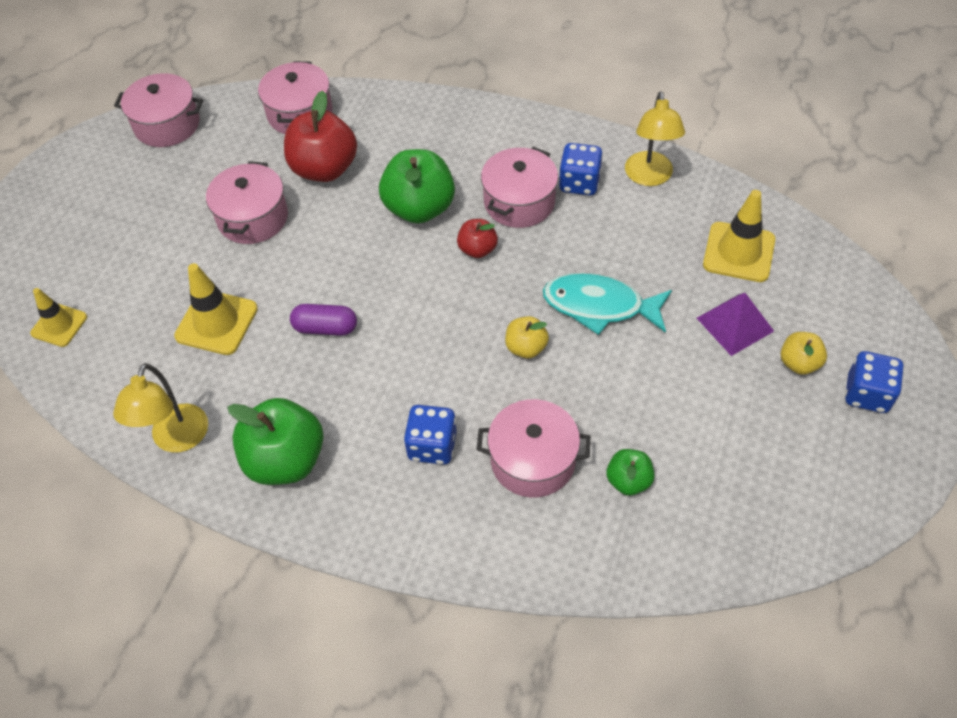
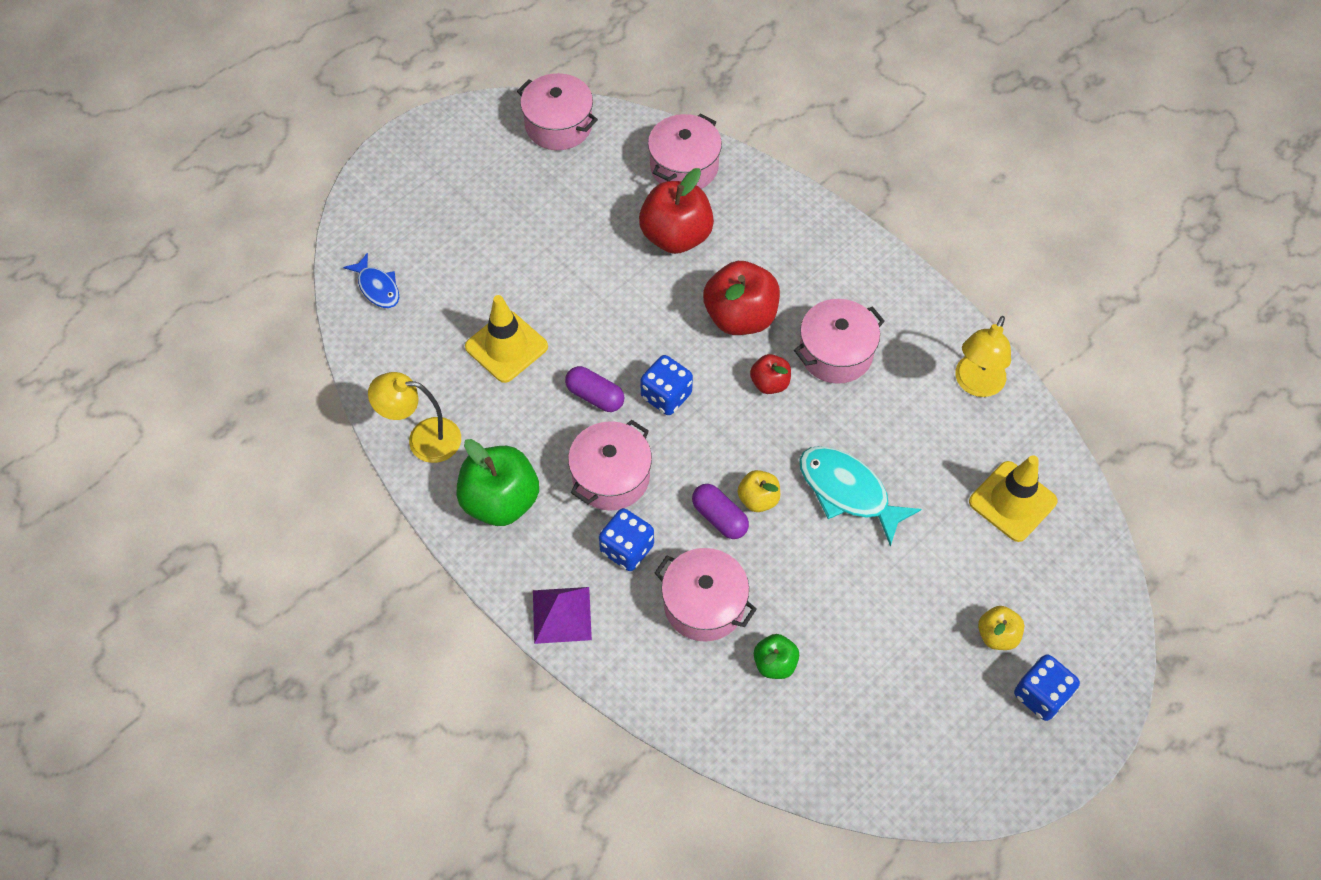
camera: 25 degrees right, 5 degrees up
yellow traffic cone [30,288,87,347] -> blue fish [343,253,399,308]
yellow lamp [113,363,208,452] -> yellow lamp turned 60 degrees clockwise [368,372,461,463]
pink pot [206,161,288,244] -> pink pot moved to [568,420,652,511]
green apple [379,149,455,224] -> red apple [703,261,780,335]
blue dice [559,143,603,195] -> blue dice moved to [640,355,693,415]
purple pyramid [697,293,774,356] -> purple pyramid moved to [533,587,592,644]
none -> purple capsule [692,484,749,539]

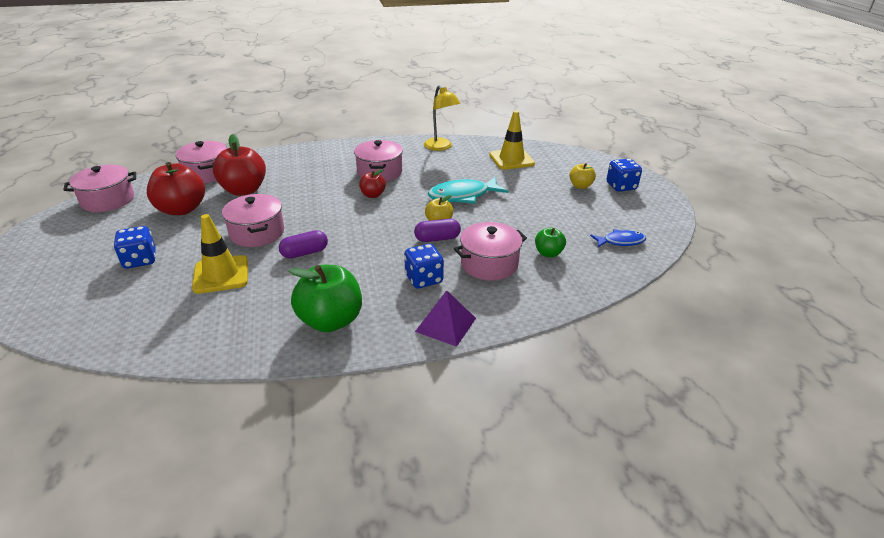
camera: 60 degrees left, 25 degrees down
blue fish [343,253,399,308] -> blue fish moved to [590,229,646,247]
yellow lamp [368,372,461,463] -> none
pink pot [568,420,652,511] -> pink pot moved to [222,194,284,247]
blue dice [640,355,693,415] -> blue dice moved to [113,226,156,269]
red apple [703,261,780,335] -> red apple moved to [147,162,205,215]

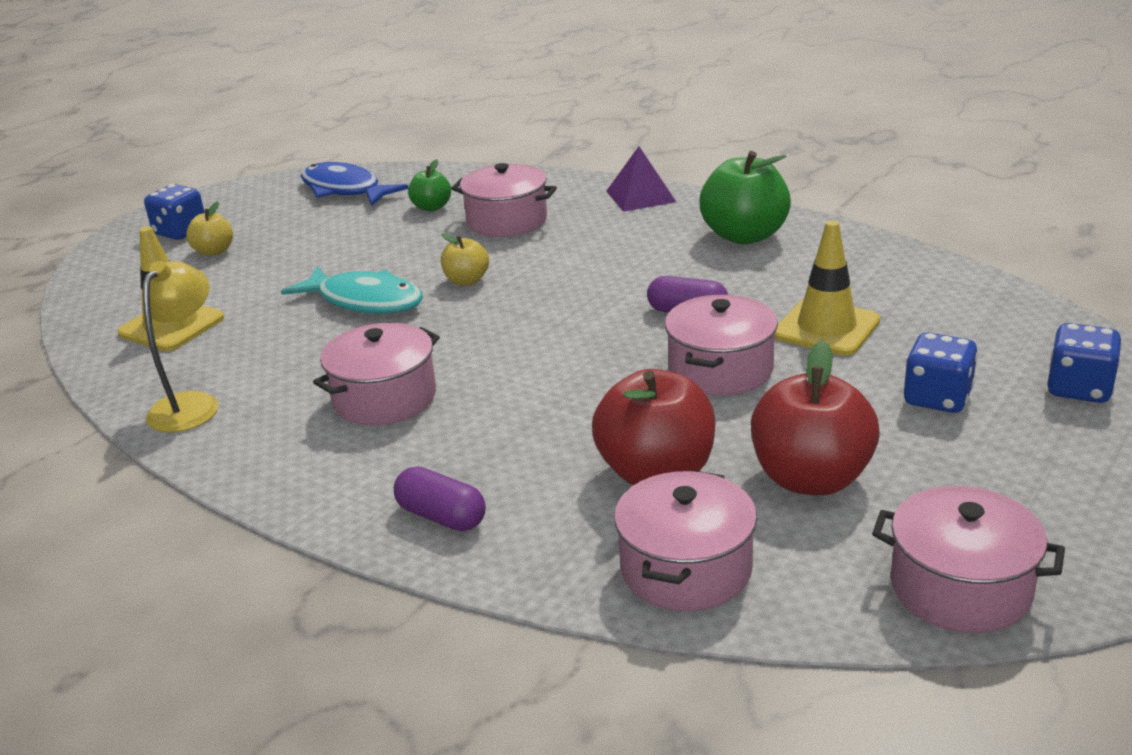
camera: 130 degrees left, 5 degrees down
red apple [359,169,386,198] -> none
blue dice [404,244,444,288] -> blue dice moved to [1047,323,1122,403]
purple capsule [414,218,461,242] -> purple capsule moved to [394,466,486,531]
blue fish [590,229,646,247] -> blue fish [301,162,409,206], size x1.65

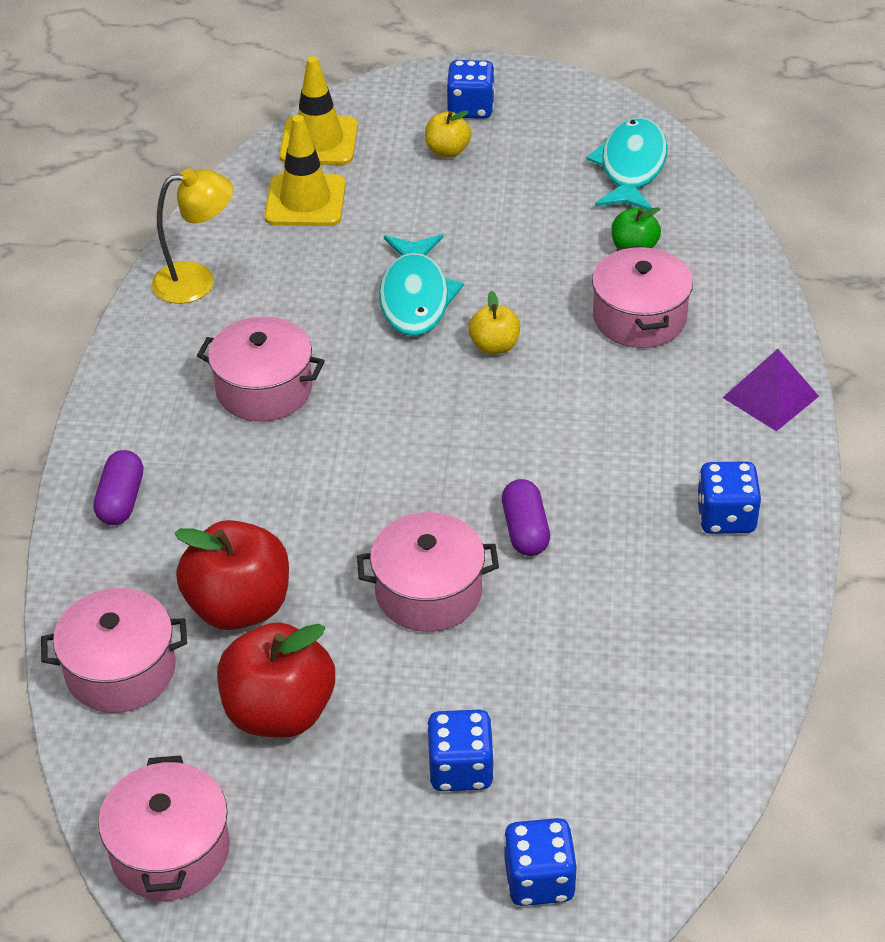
camera: 60 degrees right, 15 degrees up
blue fish [301,162,409,206] -> turquoise fish [587,117,667,210]
green apple [700,151,791,244] -> blue dice [697,461,762,534]
yellow traffic cone [774,220,880,356] -> yellow traffic cone moved to [279,56,358,165]

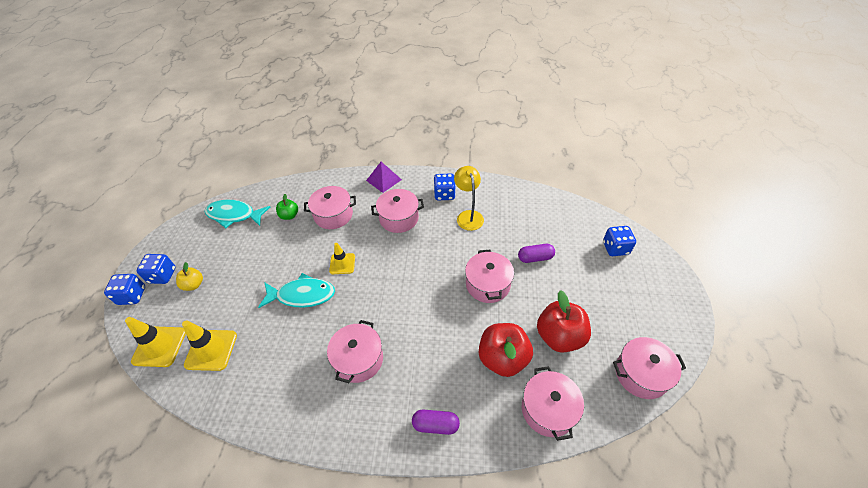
camera: 90 degrees left, 5 degrees up
yellow lamp [152,168,233,304] -> yellow lamp moved to [454,166,484,231]
blue dice [426,710,494,791] -> blue dice moved to [104,274,145,305]
yellow apple [468,291,520,354] -> yellow traffic cone [329,243,355,274]
purple capsule [502,479,550,556] -> purple capsule moved to [518,244,555,263]
none -> pink pot [371,189,424,233]

